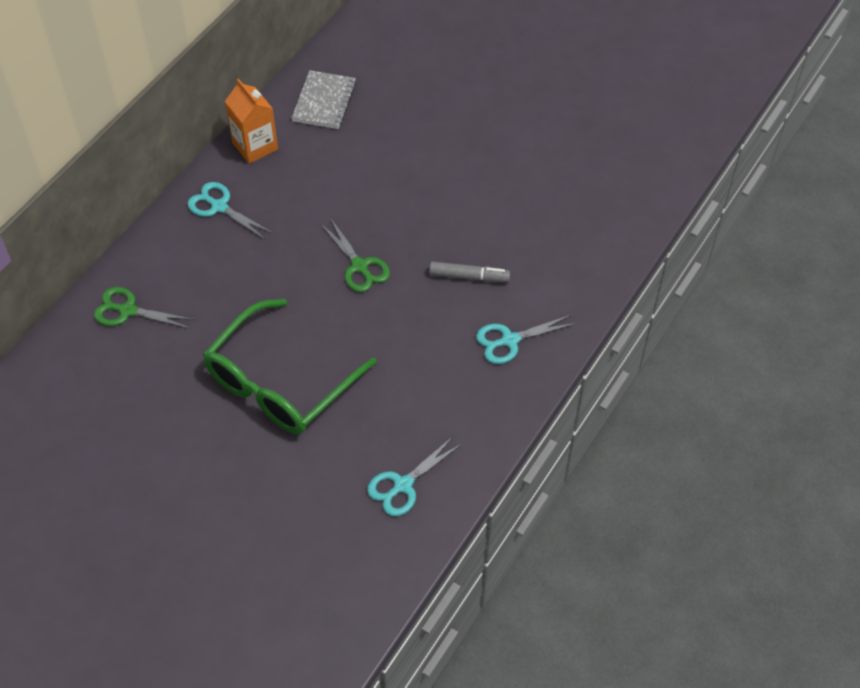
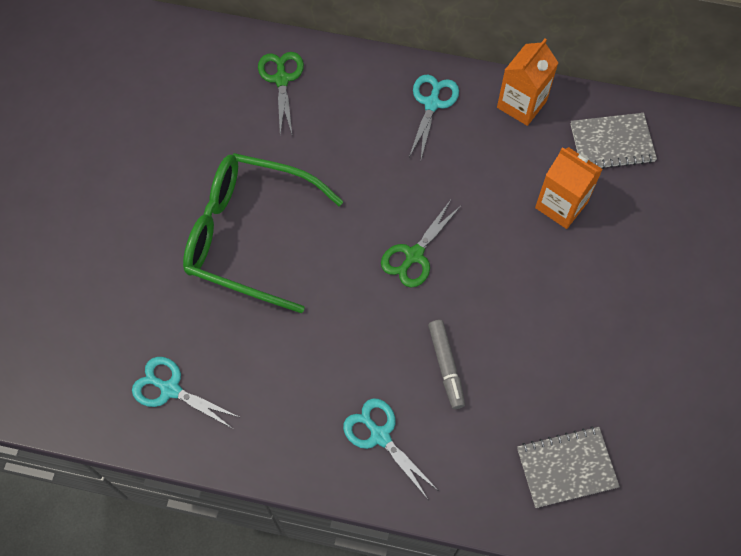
camera: 70 degrees right, 10 degrees up
none -> grey notebook [517,426,620,508]
none -> orange carton [535,147,603,229]

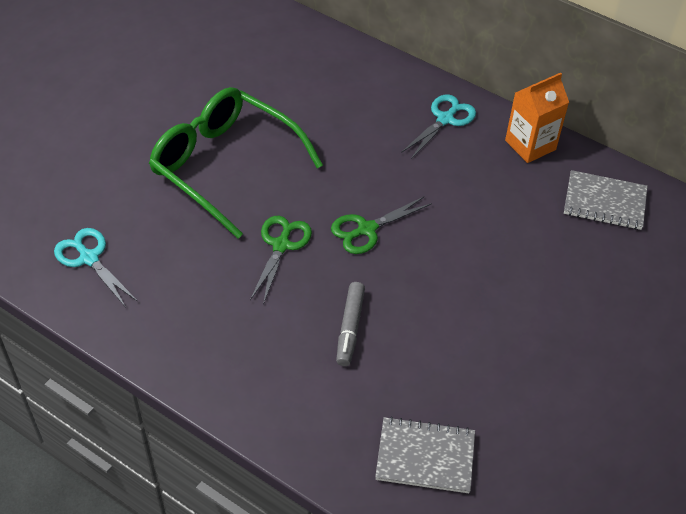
camera: 20 degrees right, 15 degrees down
green scissors [258,52,304,135] -> green scissors moved to [250,216,312,304]
turquoise scissors [343,398,438,499] -> none
orange carton [535,147,603,229] -> none

